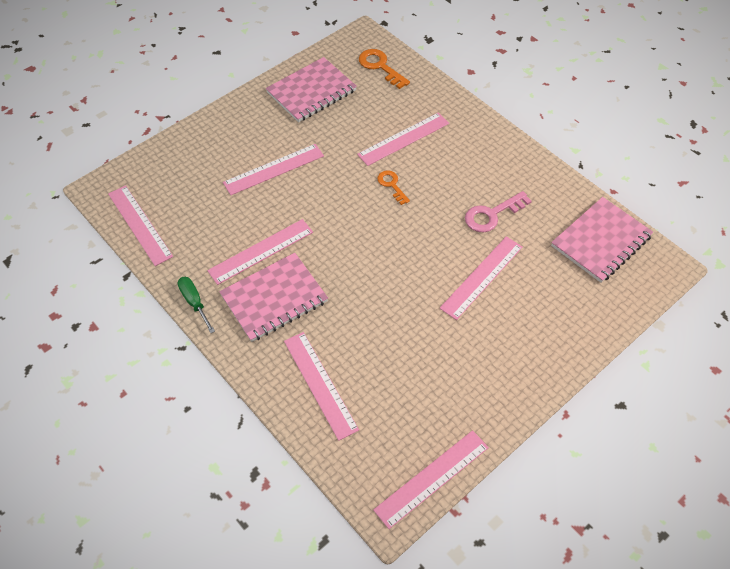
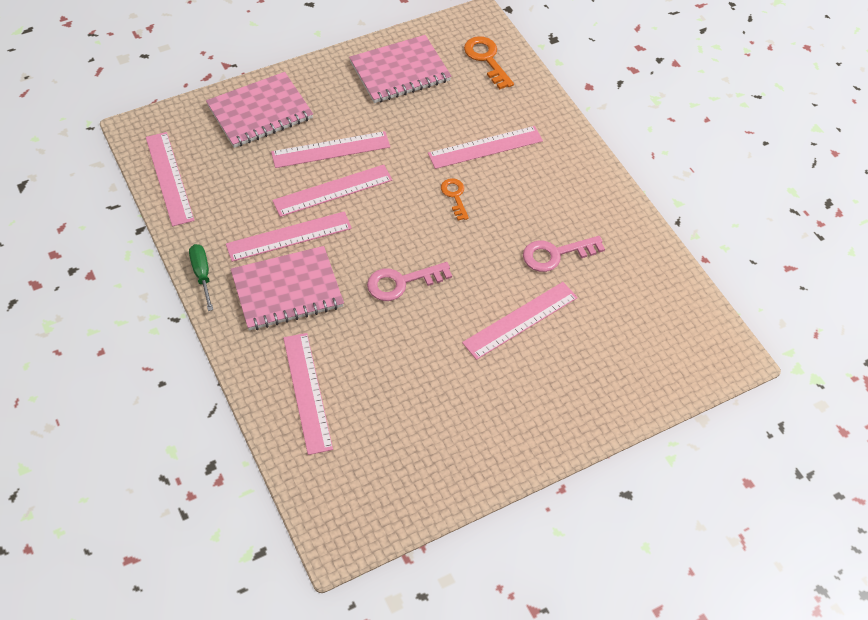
camera: 10 degrees right, 0 degrees up
pink ruler [373,430,489,529] -> pink ruler moved to [272,165,392,217]
pink notebook [551,197,653,283] -> pink notebook moved to [206,72,313,148]
none -> pink key [367,262,452,301]

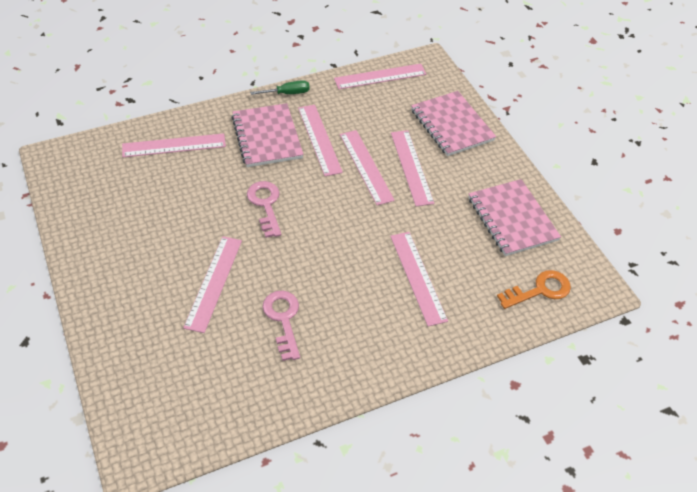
camera: 95 degrees right, 5 degrees down
orange key [441,178,469,221] -> none
pink ruler [462,282,578,360] -> pink ruler turned 45 degrees clockwise [183,236,242,333]

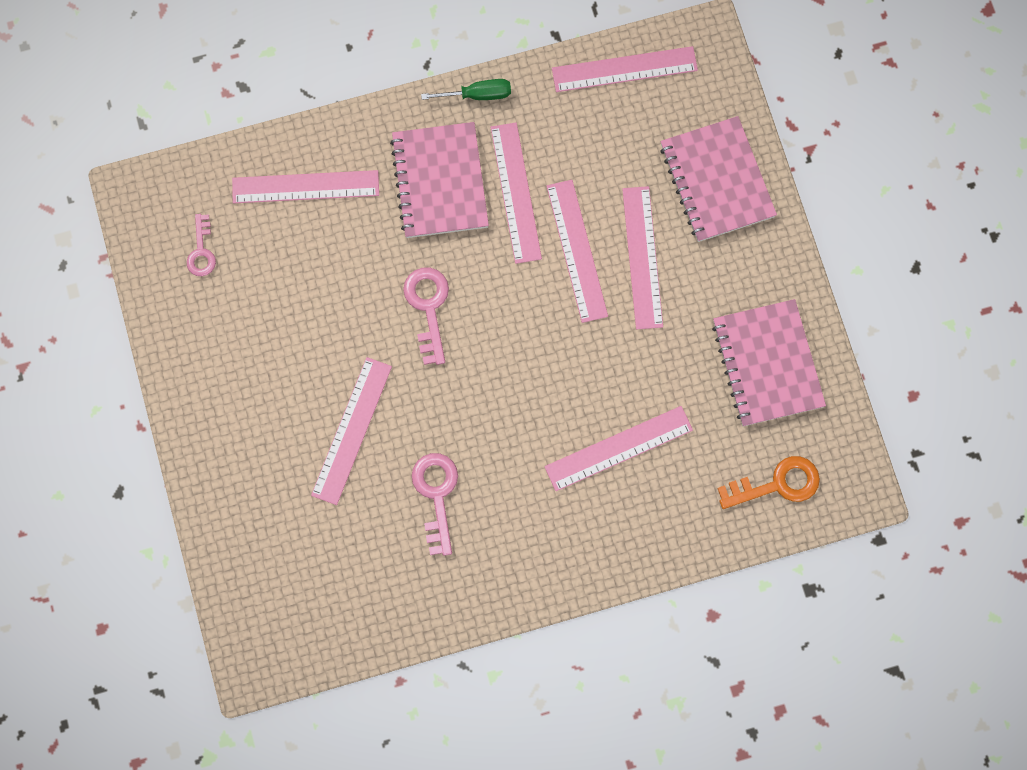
camera: 10 degrees right, 25 degrees up
pink ruler [390,232,448,326] -> pink ruler turned 75 degrees clockwise [544,406,693,491]
none -> pink key [187,214,216,276]

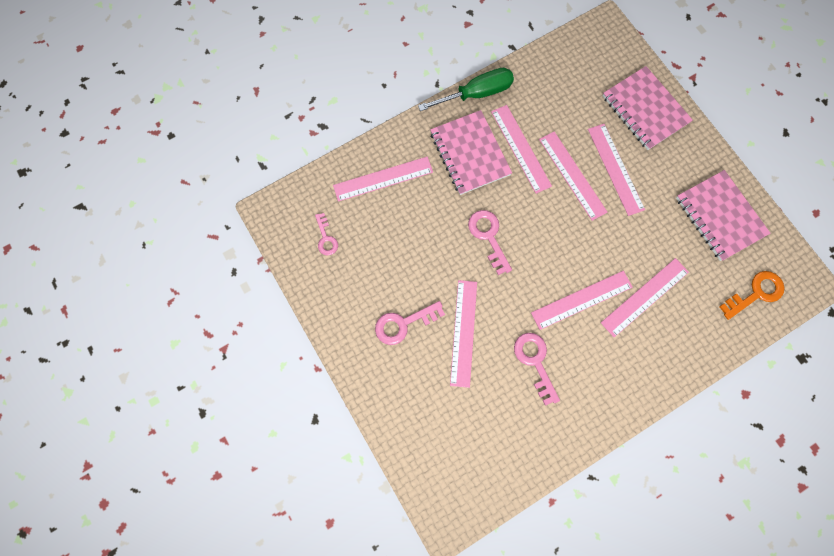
camera: 15 degrees left, 0 degrees up
green screwdriver [421,79,511,100] -> green screwdriver [418,68,514,111], size x1.65
pink ruler [552,46,698,92] -> pink ruler moved to [531,271,633,330]
none -> pink key [375,301,445,345]

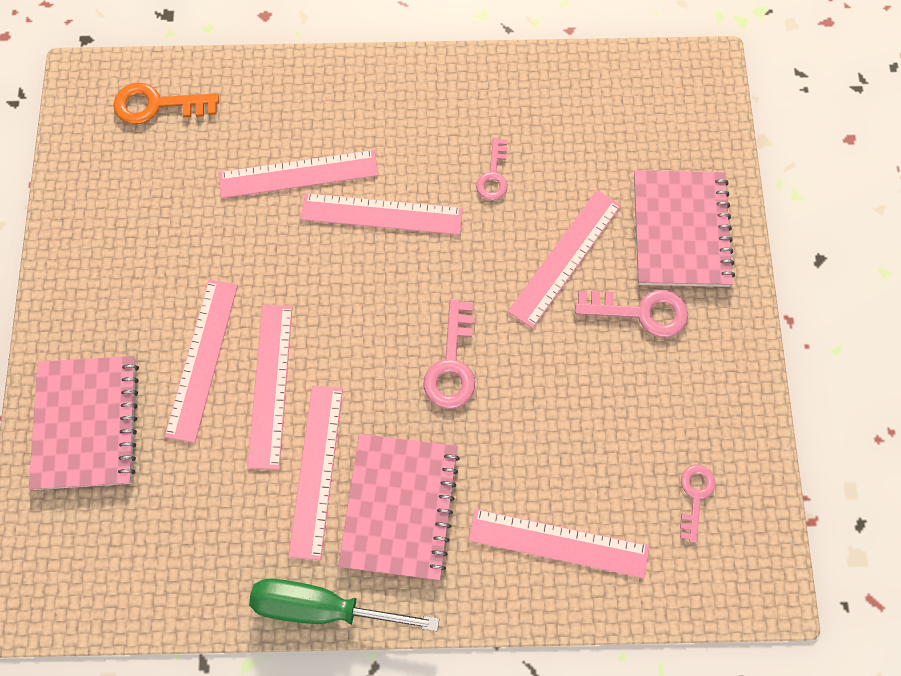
camera: 150 degrees left, 5 degrees down
pink key [514,333,560,406] -> pink key [476,137,508,200], size x0.65
pink notebook [676,170,770,261] -> pink notebook moved to [634,170,735,287]

